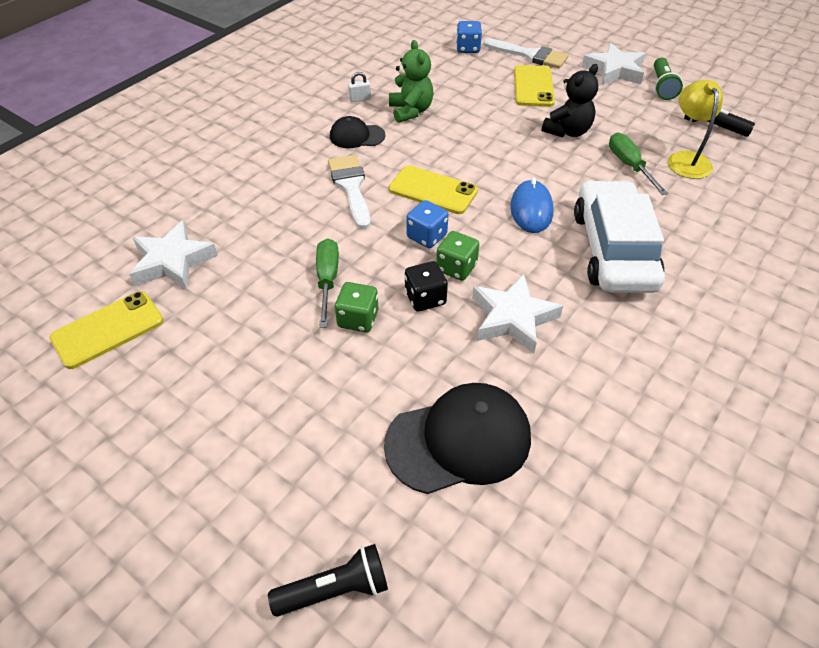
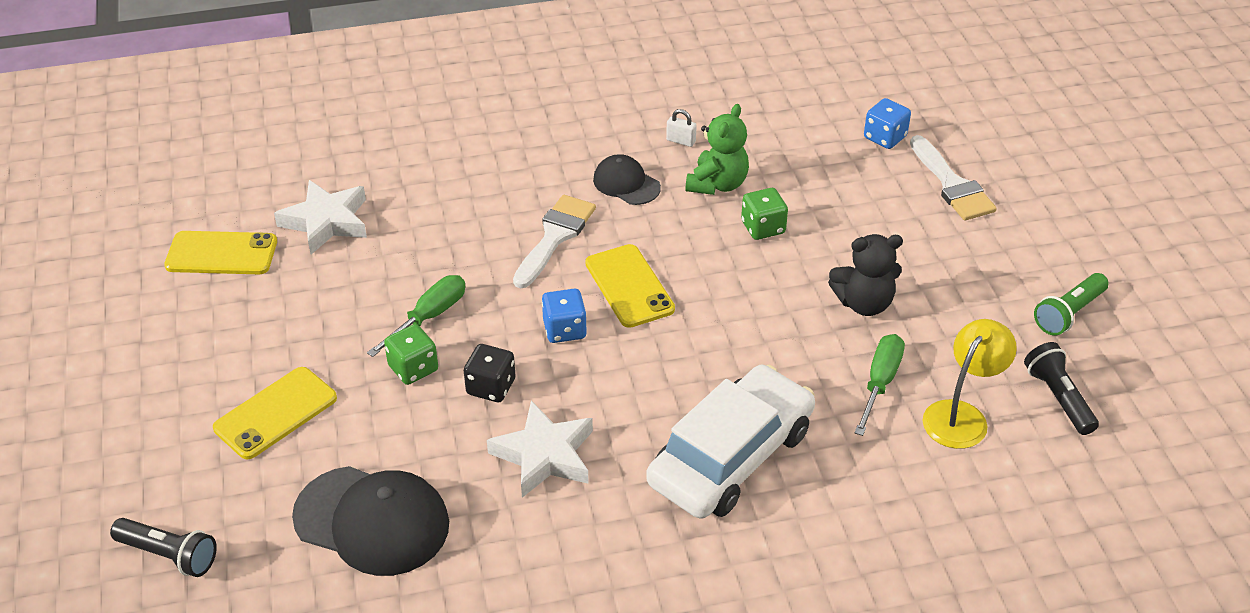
camera: 40 degrees right, 5 degrees down
green dice [436,231,479,281] -> green dice moved to [741,188,788,240]
blue mouse [510,177,553,233] -> none
yellow phone [514,65,555,107] -> yellow phone moved to [213,367,337,460]
white star [582,43,646,85] -> none

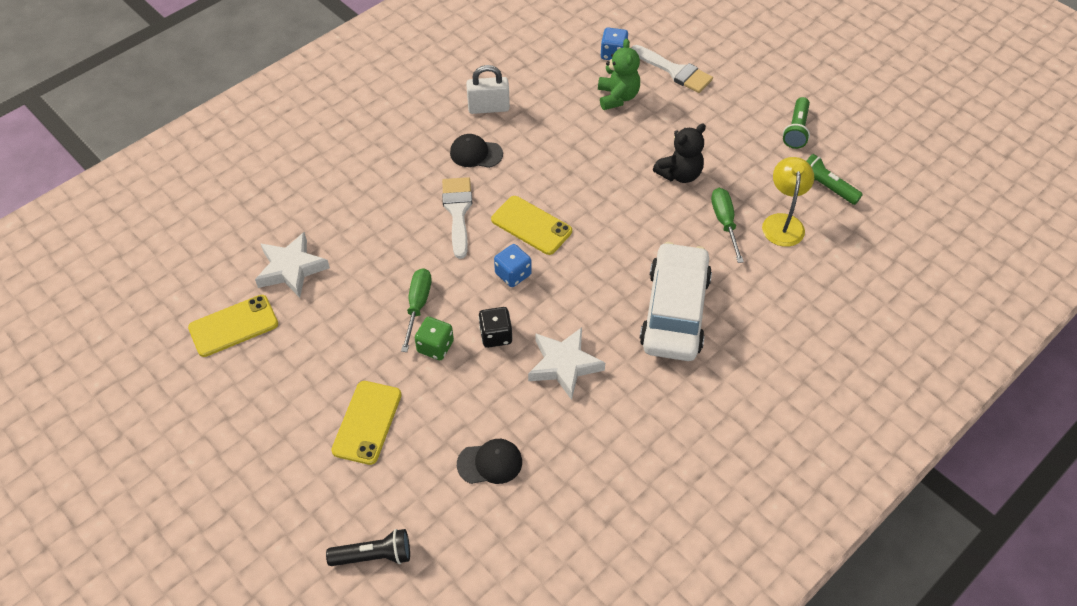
camera: 30 degrees left, 10 degrees up
black cap [292,466,449,576] -> black cap [457,439,522,484], size x0.56
white padlock [666,109,697,147] -> white padlock [466,65,510,114], size x1.94
green teddy bear [685,104,749,195] -> green teddy bear moved to [598,39,640,110]
green dice [741,188,788,240] -> none
black flashlight [1024,342,1099,435] -> green flashlight [806,154,863,205]

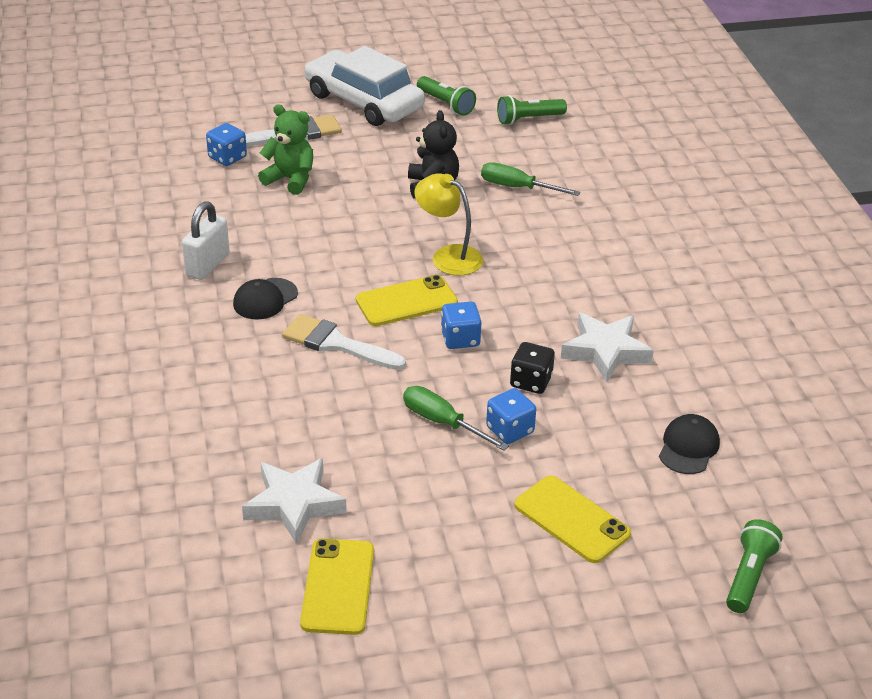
camera: 60 degrees left, 15 degrees down
black flashlight [326,529,410,566] -> green flashlight [726,519,783,613]
green dice [415,317,454,360] -> blue dice [486,388,536,444]
white car [640,242,712,361] -> white car moved to [304,46,425,126]
yellow lamp [762,157,814,247] -> yellow lamp moved to [414,173,483,276]

